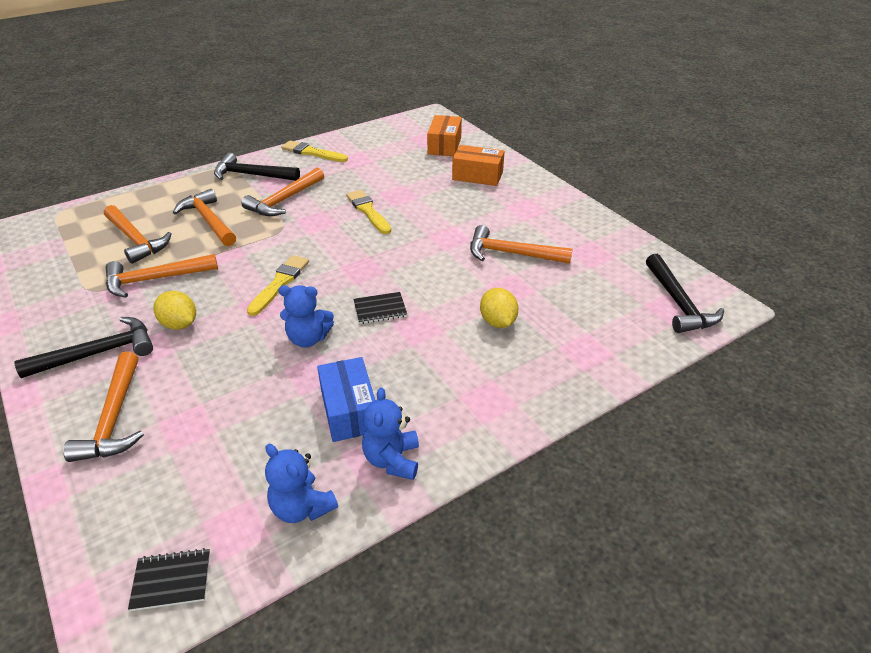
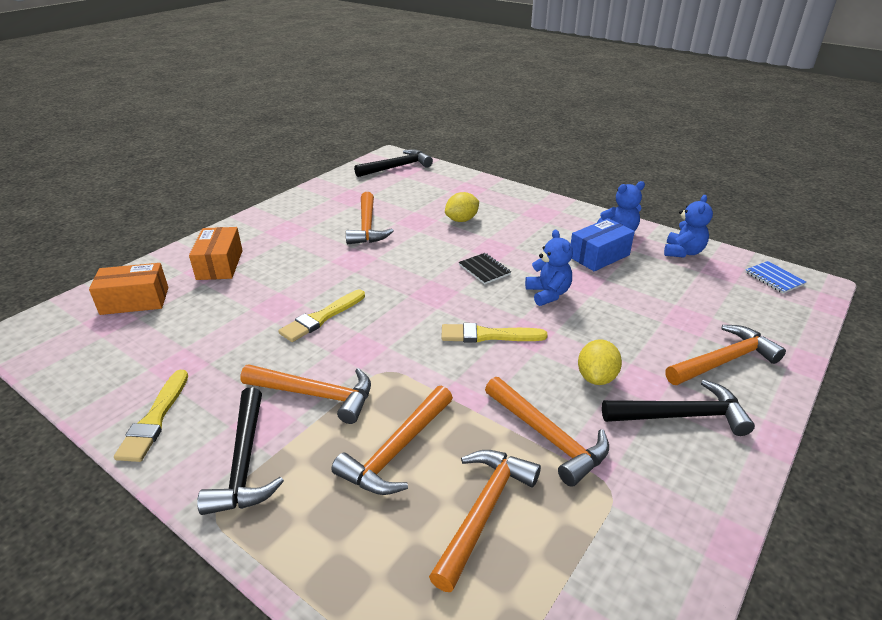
camera: 110 degrees left, 5 degrees down
black hammer [14,317,153,378] -> black hammer turned 135 degrees clockwise [602,379,755,436]
black notebook [128,548,210,611] -> blue notebook [745,261,806,294]

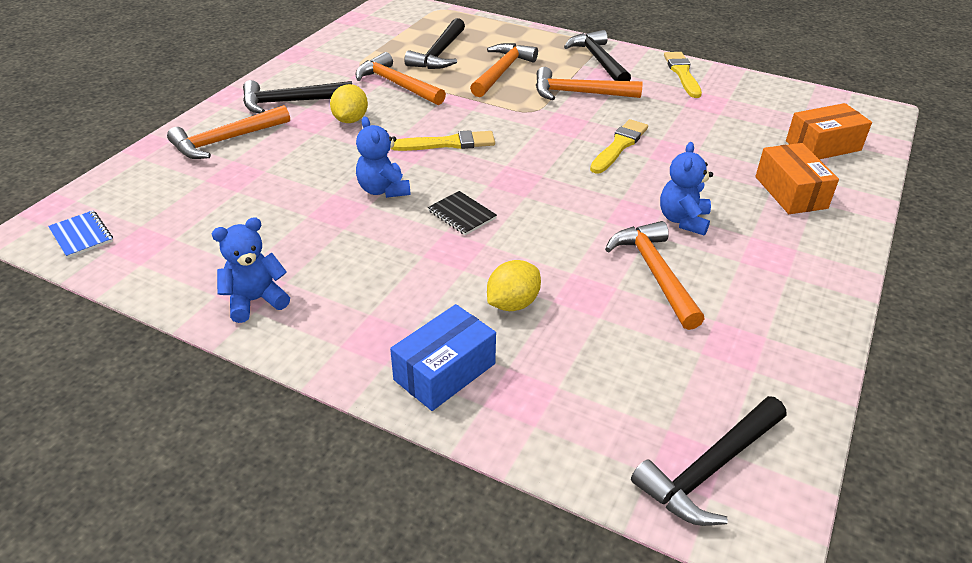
camera: 170 degrees right, 5 degrees up
orange hammer [429,450,541,592] -> black hammer [404,18,465,69]
blue box [571,218,635,271] -> blue box moved to [390,304,496,411]
blue teddy bear [664,195,713,258] -> blue teddy bear moved to [660,142,713,236]

